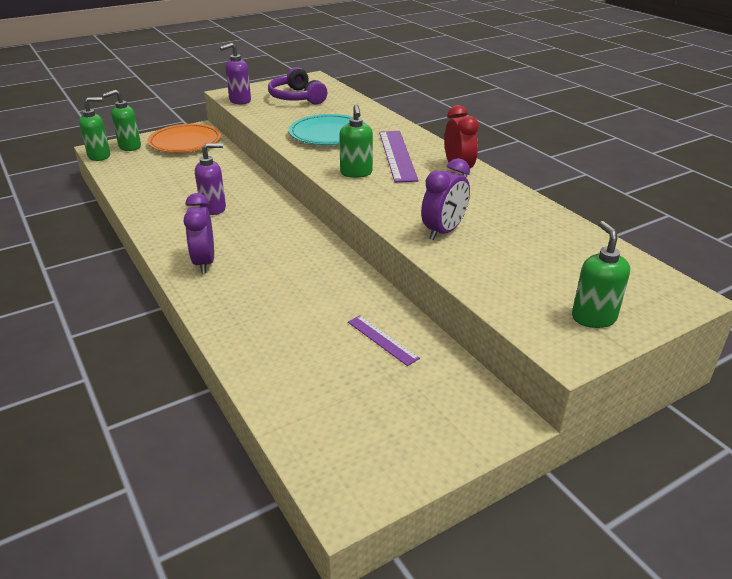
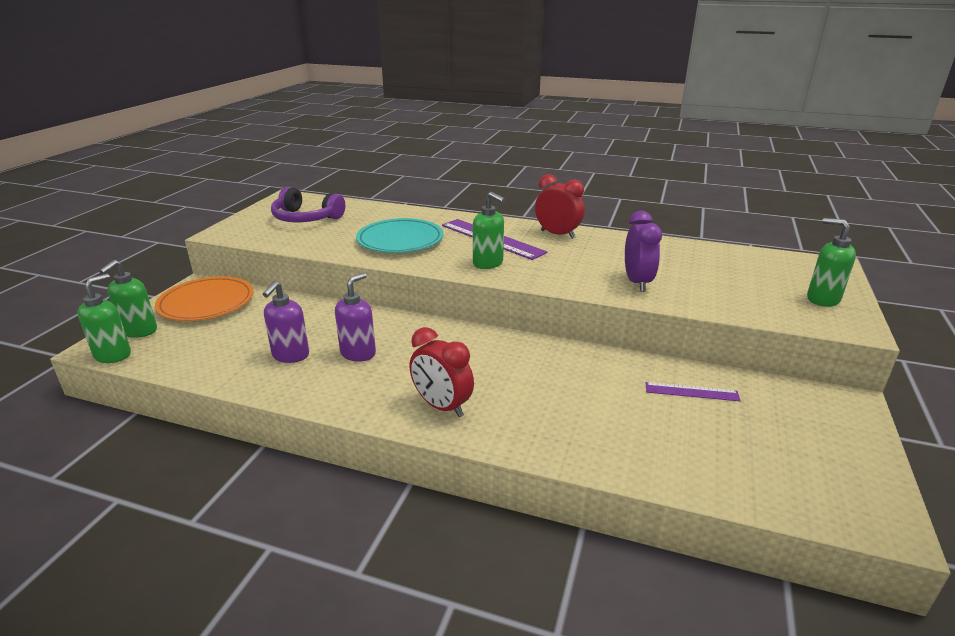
camera: 40 degrees left, 5 degrees down
purple clock [184,193,214,274] -> red clock [410,327,474,417]
purple soap dispenser [220,43,251,105] -> purple soap dispenser moved to [263,281,309,363]

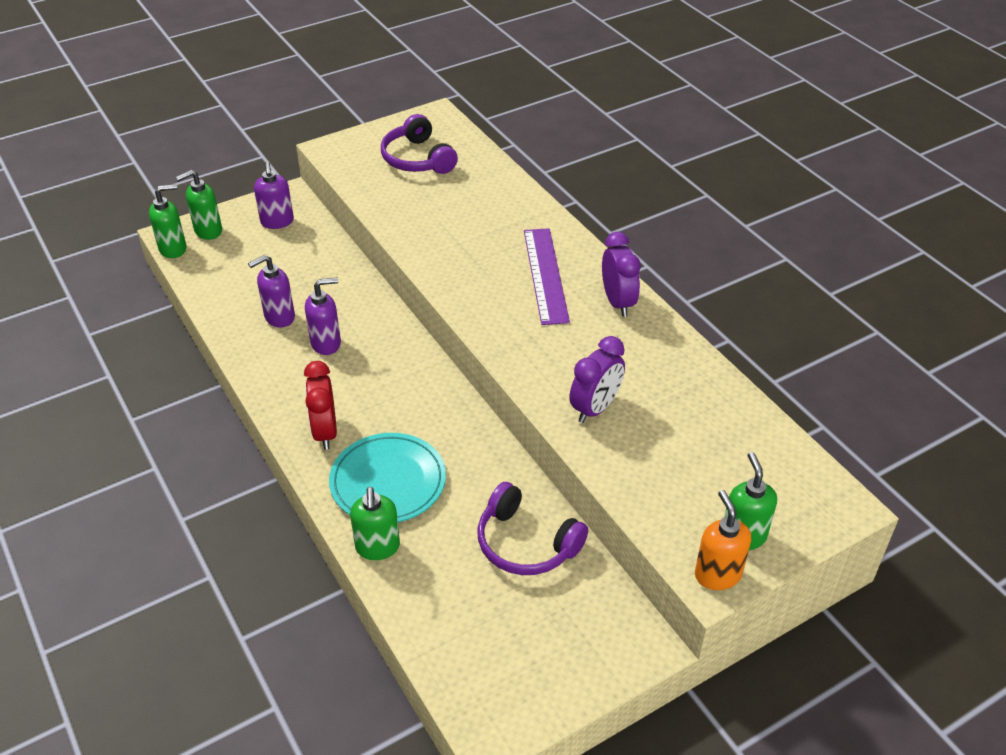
camera: 40 degrees right, 15 degrees up
orange plate [155,276,254,321] -> purple soap dispenser [254,161,294,229]
turquoise plate [356,218,443,253] -> turquoise plate moved to [329,433,446,522]
green soap dispenser [473,192,505,269] -> green soap dispenser moved to [350,487,400,560]
red clock [535,174,585,239] -> purple clock [602,232,641,317]
purple ruler [645,382,741,401] -> purple headphones [477,482,588,575]
none -> orange soap dispenser [695,490,751,590]

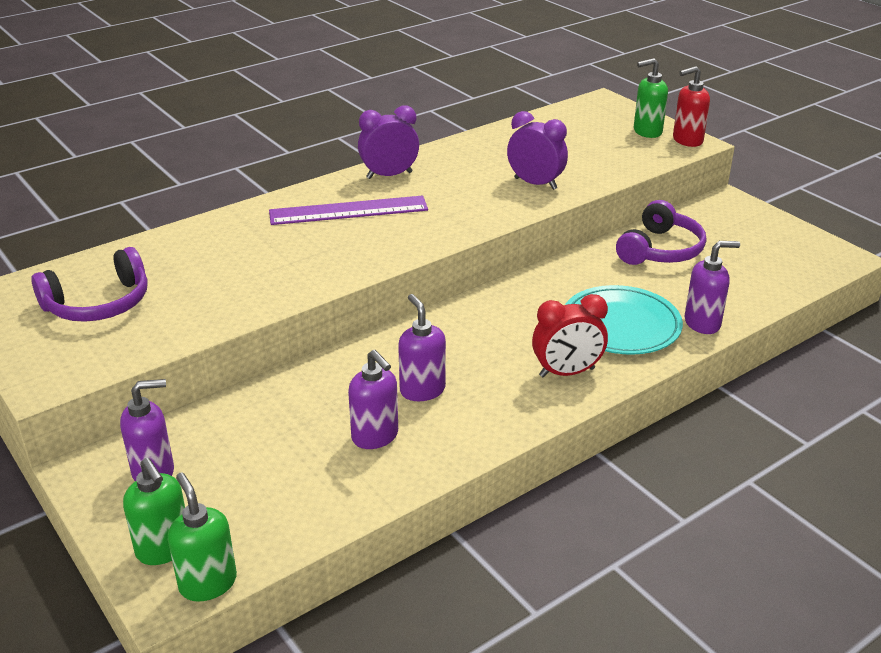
camera: 95 degrees left, 10 degrees down
green soap dispenser [350,487,400,560] -> purple soap dispenser [684,241,740,334]
orange soap dispenser [695,490,751,590] -> red soap dispenser [673,66,710,147]

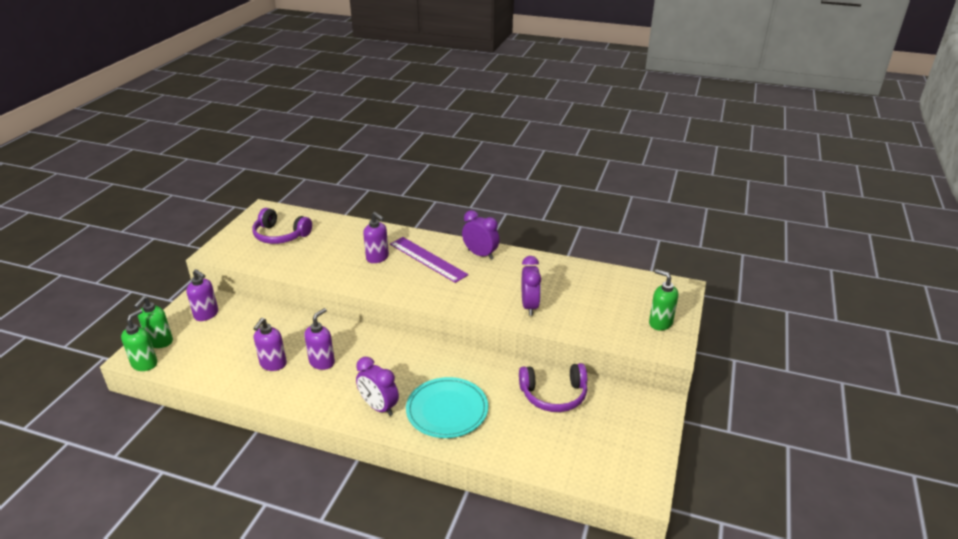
camera: 55 degrees right, 0 degrees up
red clock [532,294,608,378] -> purple clock [356,357,399,416]
red soap dispenser [673,66,710,147] -> none
purple soap dispenser [684,241,740,334] -> purple soap dispenser moved to [363,212,389,263]

